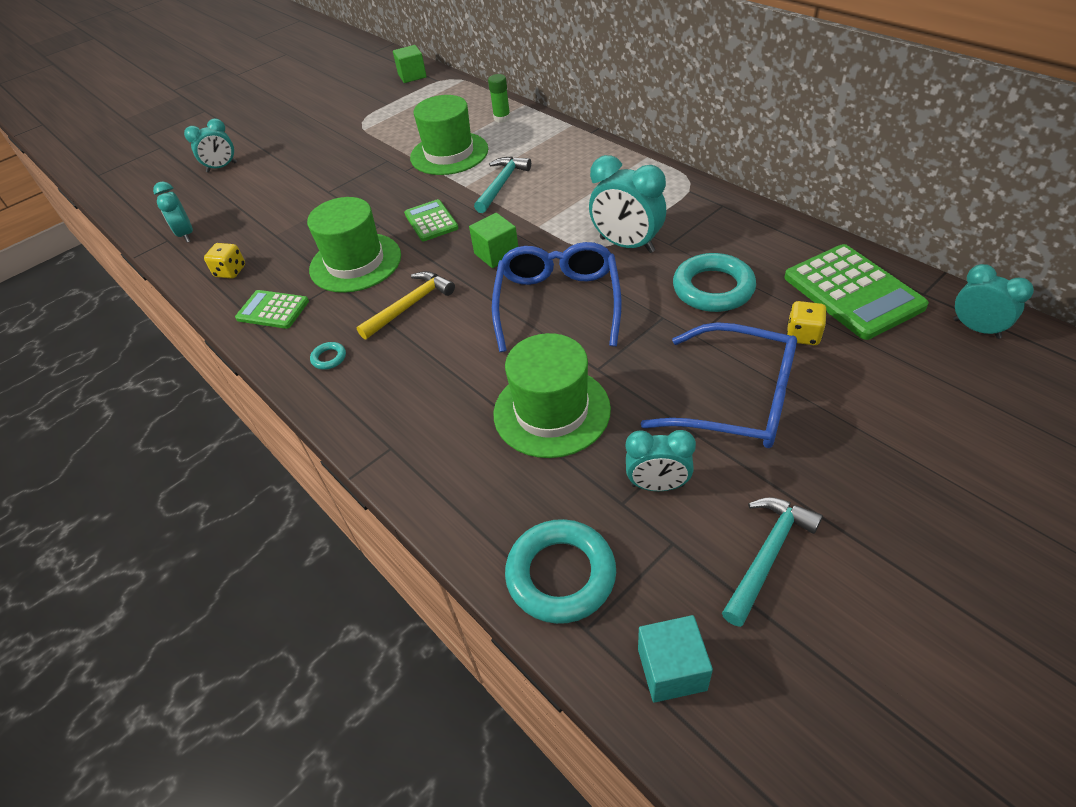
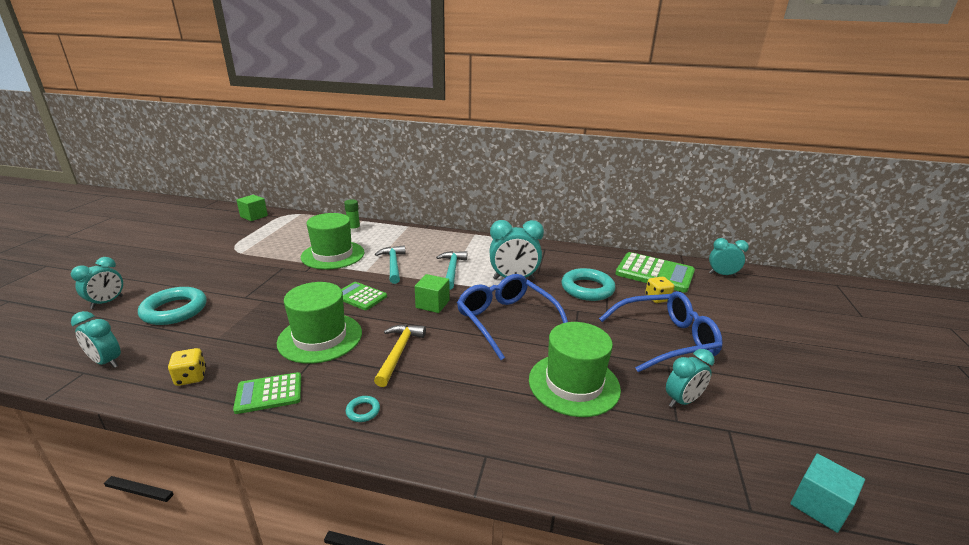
camera: 40 degrees left, 20 degrees down
turquoise ring [505,519,616,624] -> turquoise ring moved to [138,287,207,325]
turquoise hammer [722,497,823,627] -> turquoise hammer moved to [436,251,467,290]

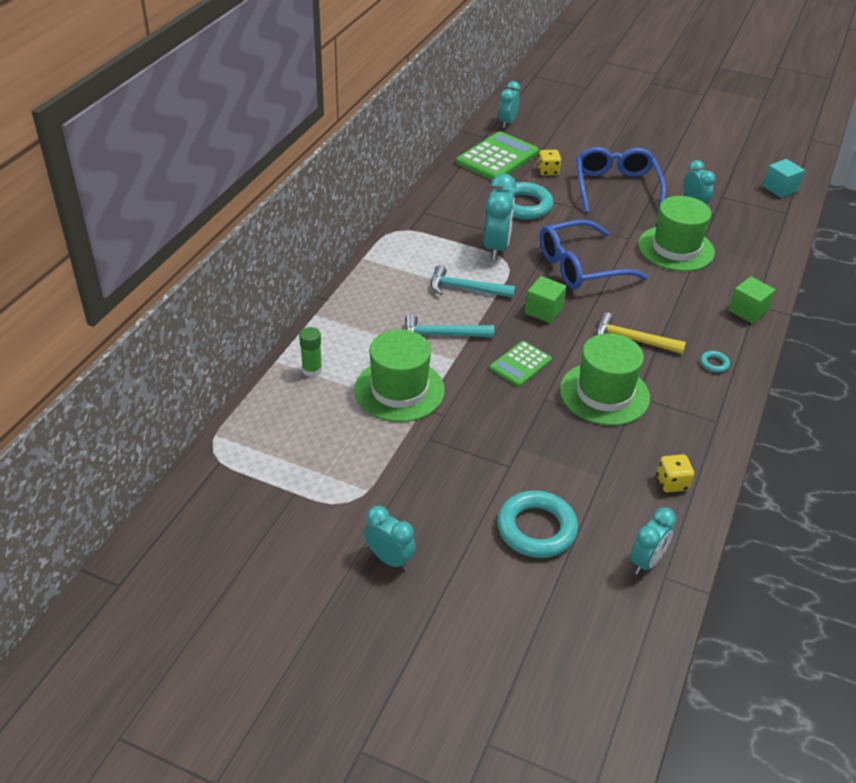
camera: 80 degrees left, 15 degrees up
turquoise clock [71,257,123,309] -> turquoise clock moved to [365,506,416,570]
green calculator [233,372,301,414] -> none
green cube [237,195,268,221] -> green cube moved to [728,277,776,324]

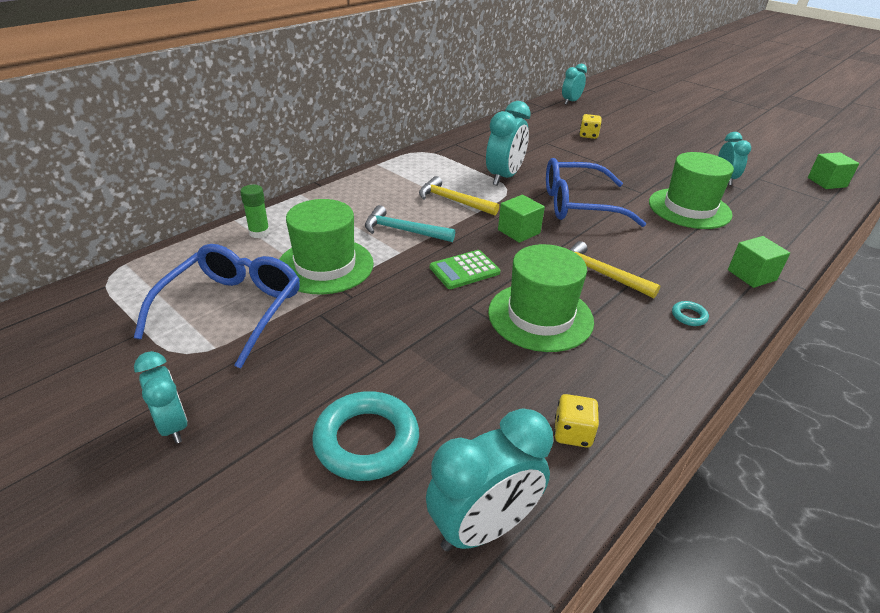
camera: 20 degrees right, 5 degrees down
turquoise hammer [431,265,515,298] -> yellow hammer [419,176,499,216]
green calculator [456,131,539,180] -> none
turquoise ring [501,182,553,219] -> none
blue glasses [576,147,666,213] -> blue glasses moved to [134,244,300,369]
turquoise clock [630,507,676,575] -> turquoise clock [426,408,553,551], size x1.56
turquoise cube [763,159,805,198] -> green cube [808,152,859,189]

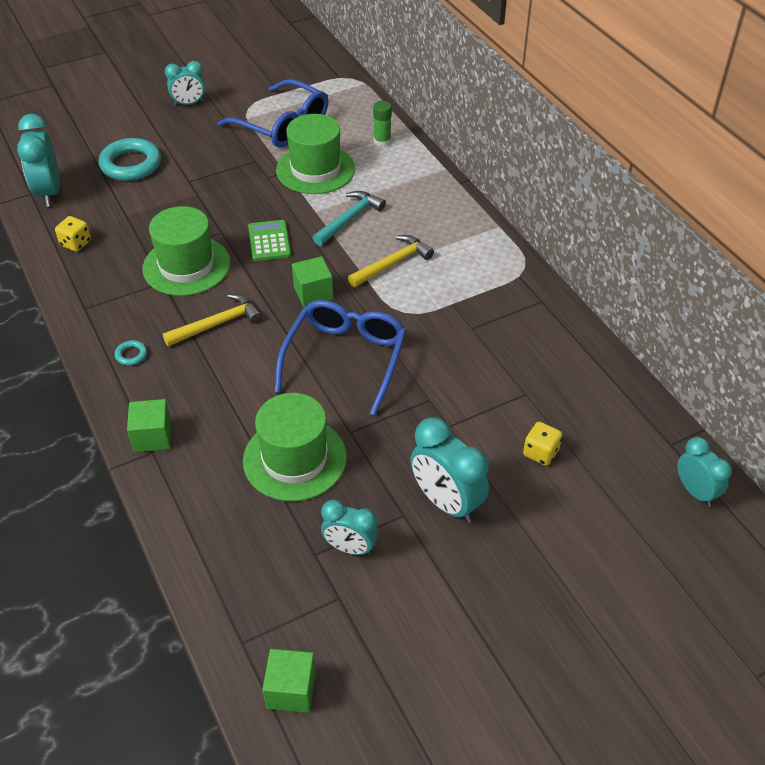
camera: 110 degrees right, 10 degrees up
turquoise clock [486,101,531,186] -> turquoise clock moved to [410,417,489,523]

